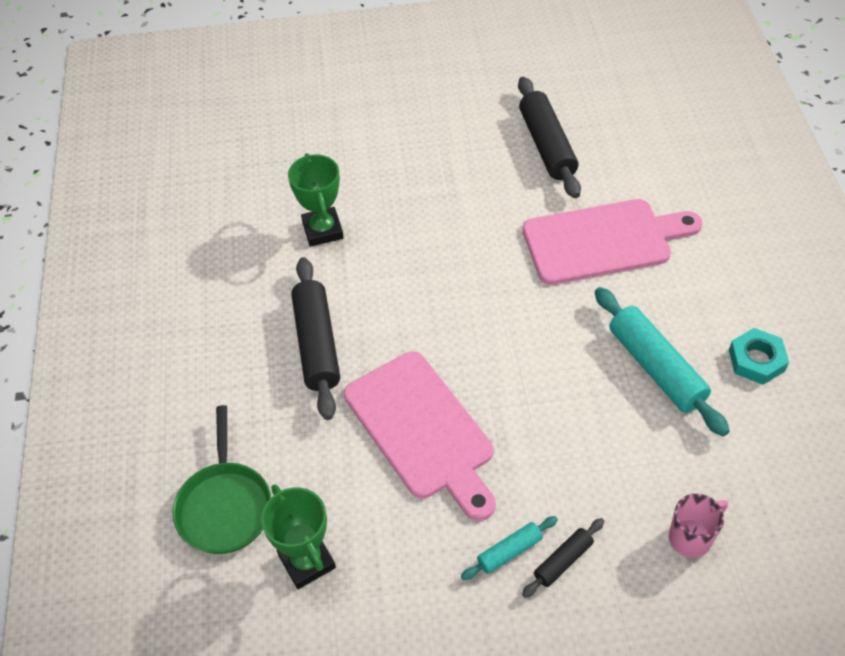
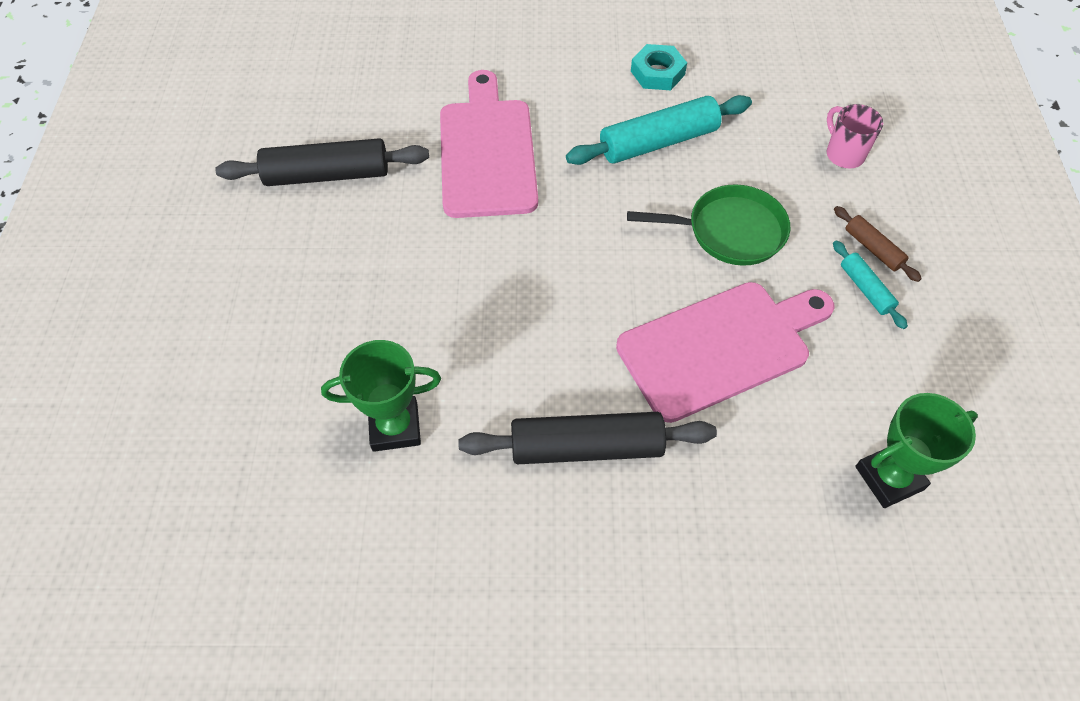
camera: 85 degrees left, 5 degrees up
green pan [173,405,271,554] -> green pan moved to [627,184,791,266]
black rolling pin [522,518,604,598] -> brown rolling pin [834,206,922,282]

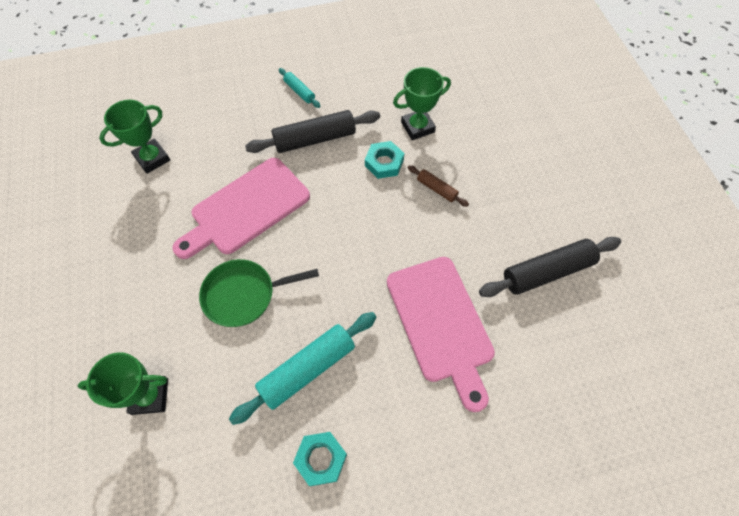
camera: 165 degrees right, 5 degrees up
pink mug [827,104,883,168] -> green trophy [78,352,168,415]
turquoise rolling pin [833,240,908,329] -> turquoise rolling pin moved to [279,68,320,108]
brown rolling pin [834,206,922,282] -> brown rolling pin moved to [408,165,469,207]
none -> turquoise nut [365,141,404,179]

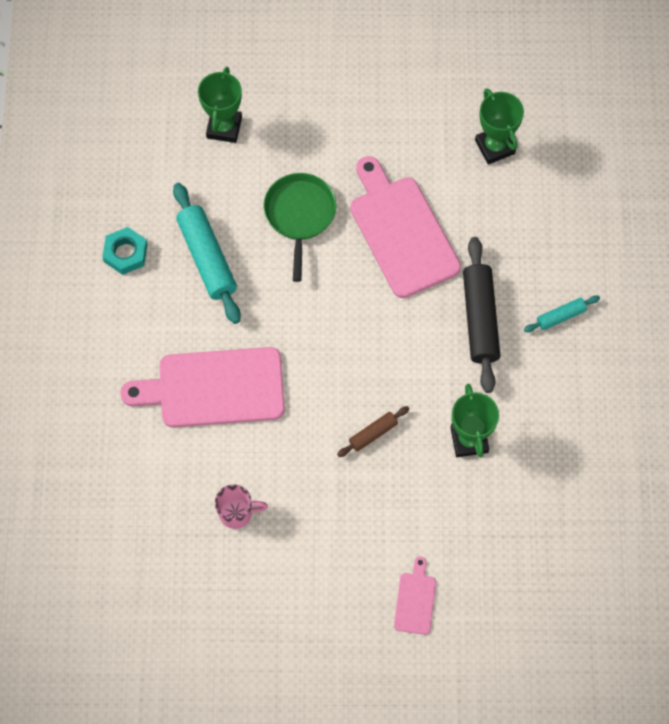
camera: 105 degrees right, 5 degrees up
turquoise nut [365,141,404,179] -> none
black rolling pin [479,237,621,297] -> pink mug [215,484,268,529]
none -> pink cutting board [394,557,436,635]

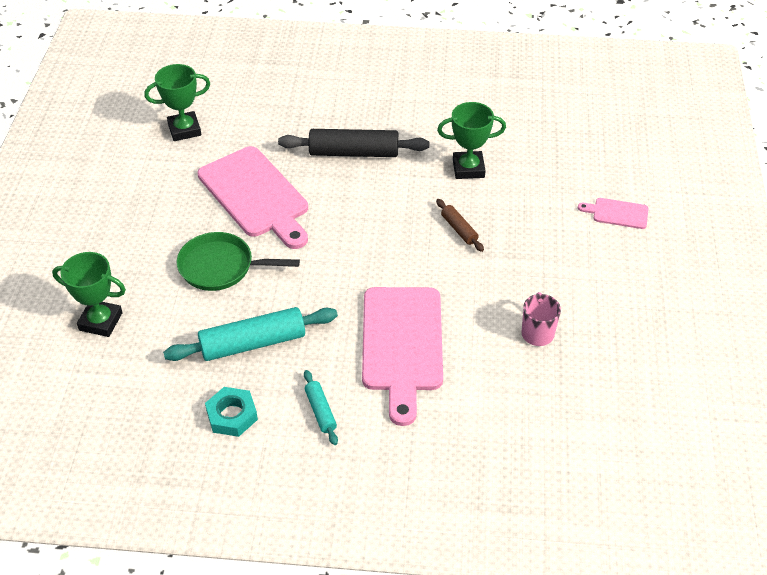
camera: 85 degrees left, 20 degrees down
pink cutting board [350,156,461,298] -> pink cutting board turned 105 degrees counterclockwise [198,146,308,249]
turquoise rolling pin [524,296,600,332] -> turquoise rolling pin moved to [304,370,338,445]

